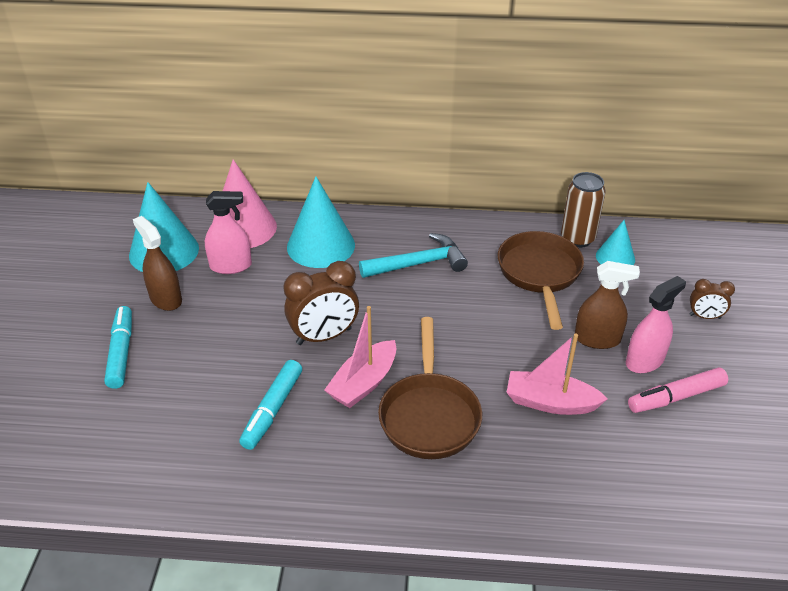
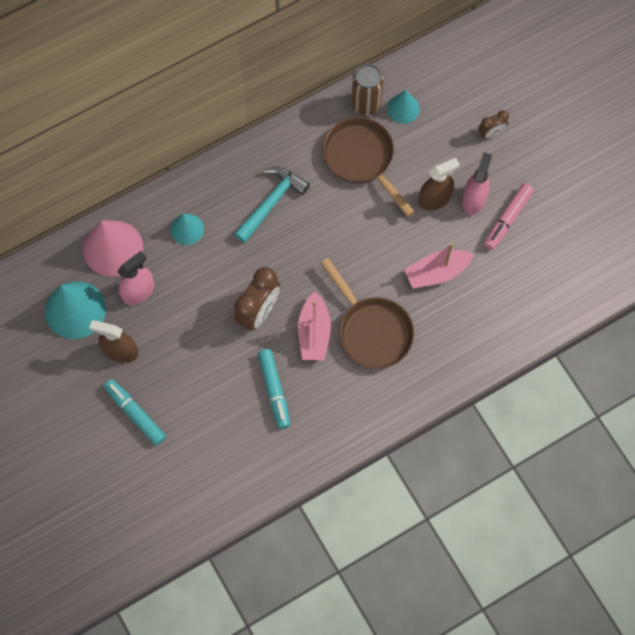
camera: 35 degrees left, 30 degrees up
turquoise cone [287,177,355,268] -> turquoise cone [170,214,204,245], size x0.56

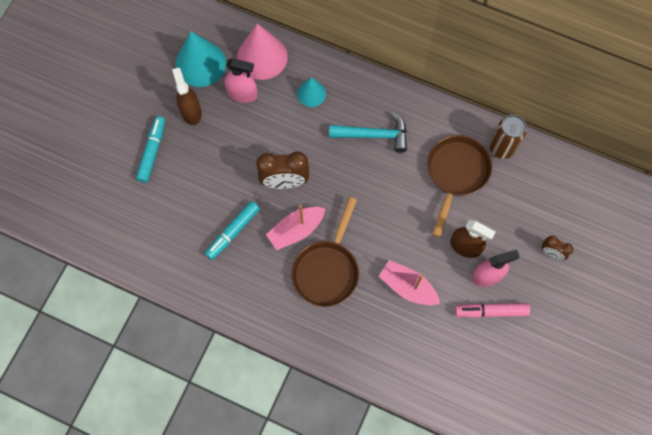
camera: 55 degrees right, 0 degrees up
turquoise cone [387,90,420,124] -> none

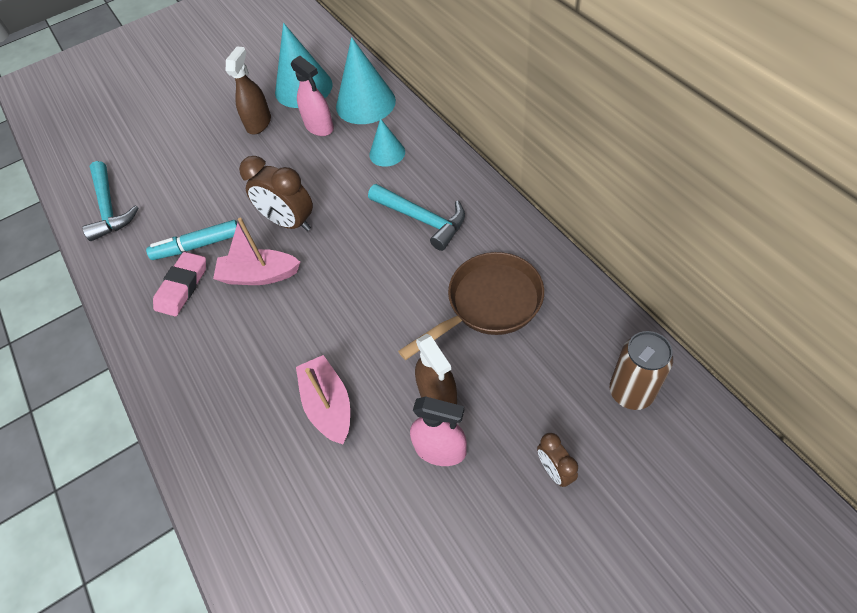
camera: 40 degrees right, 15 degrees down
turquoise marker [136,116,165,183] -> none
pink cone [237,24,288,80] -> turquoise cone [336,37,396,124]
brown pan [291,197,359,307] -> none
pink marker [455,303,530,318] -> none
brown can [489,115,527,159] -> brown can moved to [610,331,673,410]
none -> turquoise hammer [82,161,139,241]
none -> pink eraser [153,252,206,316]

